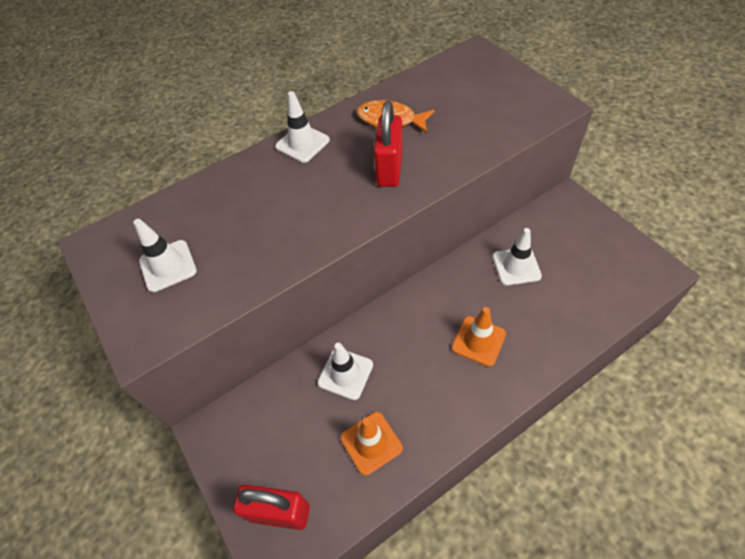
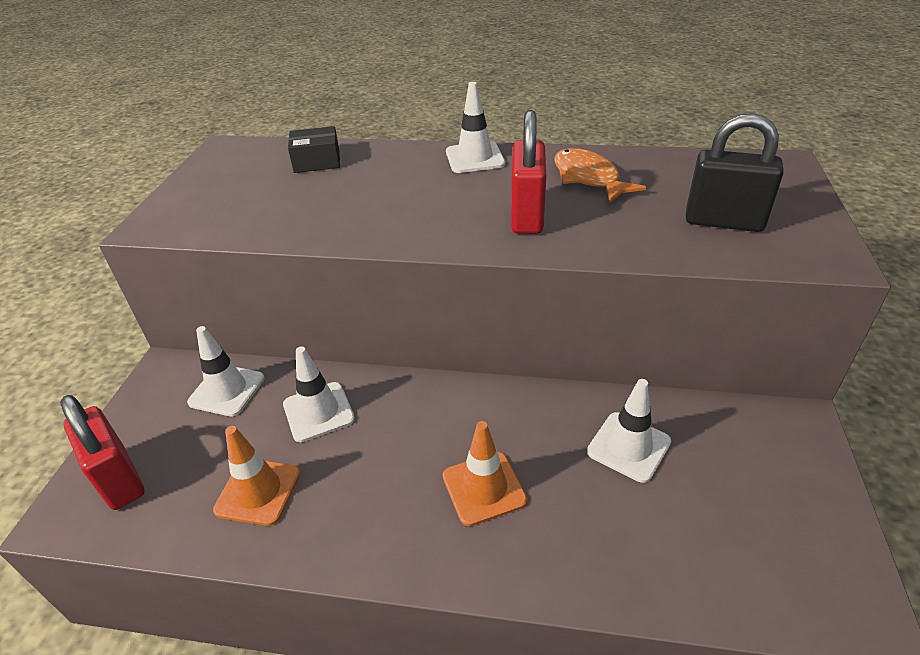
camera: 40 degrees right, 15 degrees down
white traffic cone [133,219,197,292] -> white traffic cone moved to [187,326,265,417]
red padlock [374,101,403,187] -> red padlock turned 45 degrees counterclockwise [511,110,546,234]
none -> black box [288,126,340,173]
none -> black padlock [686,113,784,232]

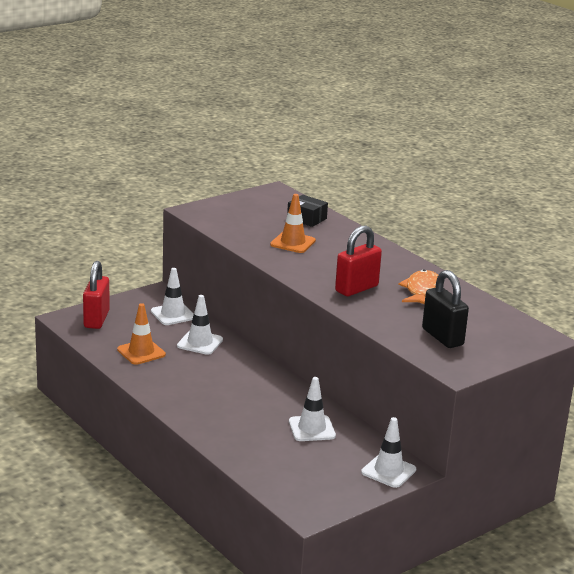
camera: 40 degrees right, 15 degrees down
orange traffic cone [443,421,527,526] -> orange traffic cone moved to [270,194,316,253]
white traffic cone [446,82,505,173] -> white traffic cone moved to [361,417,416,488]

